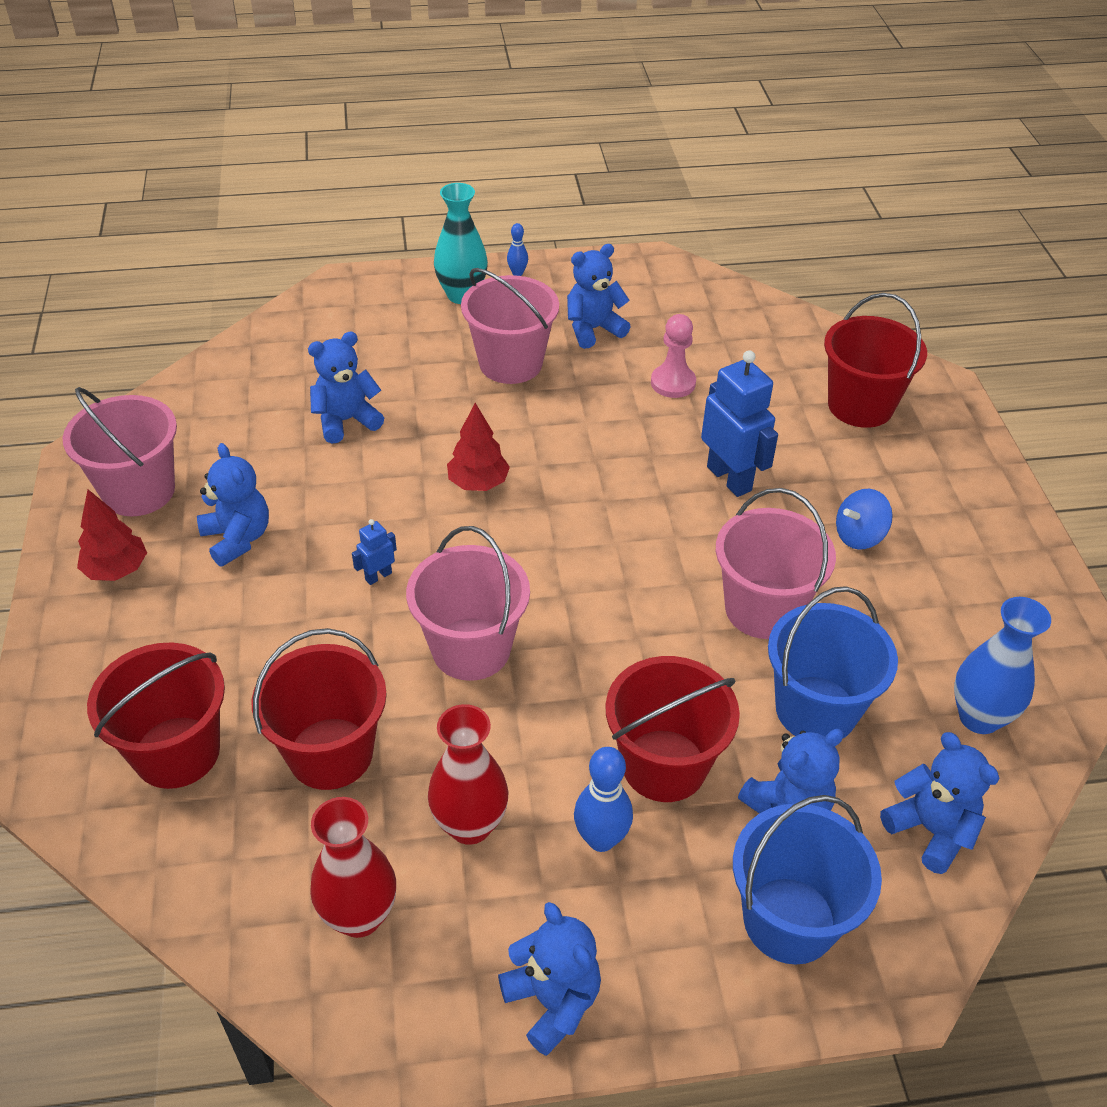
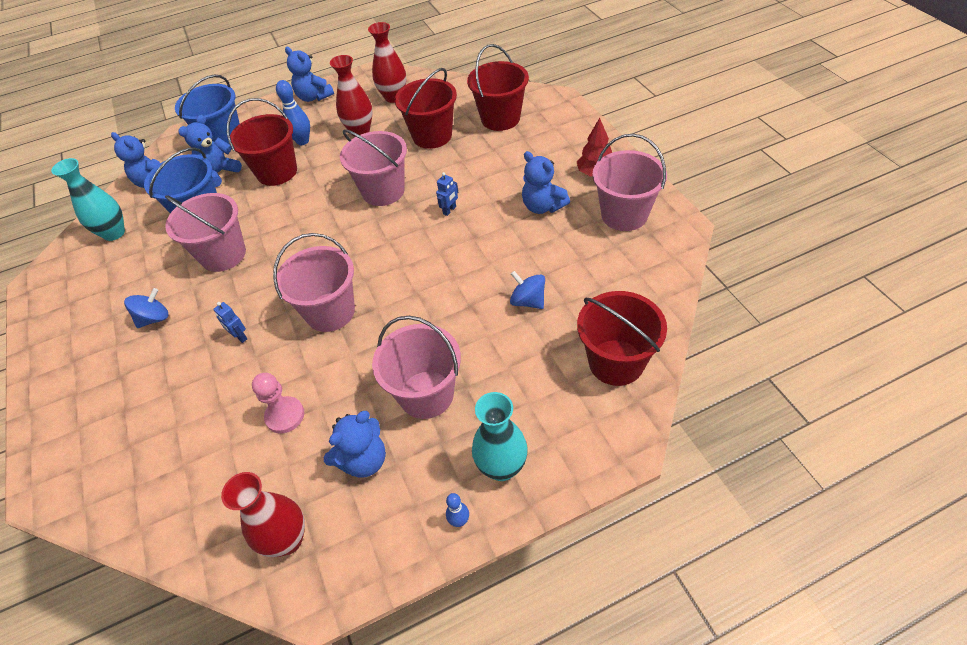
camera: 170 degrees right, 5 degrees up
blue teddy bear [308,332,384,443] -> blue spinning top [510,271,545,309]
red tree [447,403,510,491] -> none
blue robot [701,350,778,497] -> blue robot [213,302,247,343], size x0.47
red bucket [824,293,927,428] -> red bucket moved to [577,291,667,386]
blue vase [954,597,1051,734] -> turquoise vase [51,158,125,241]
none -> red vase [221,472,305,557]
none -> pink bucket [273,233,355,332]

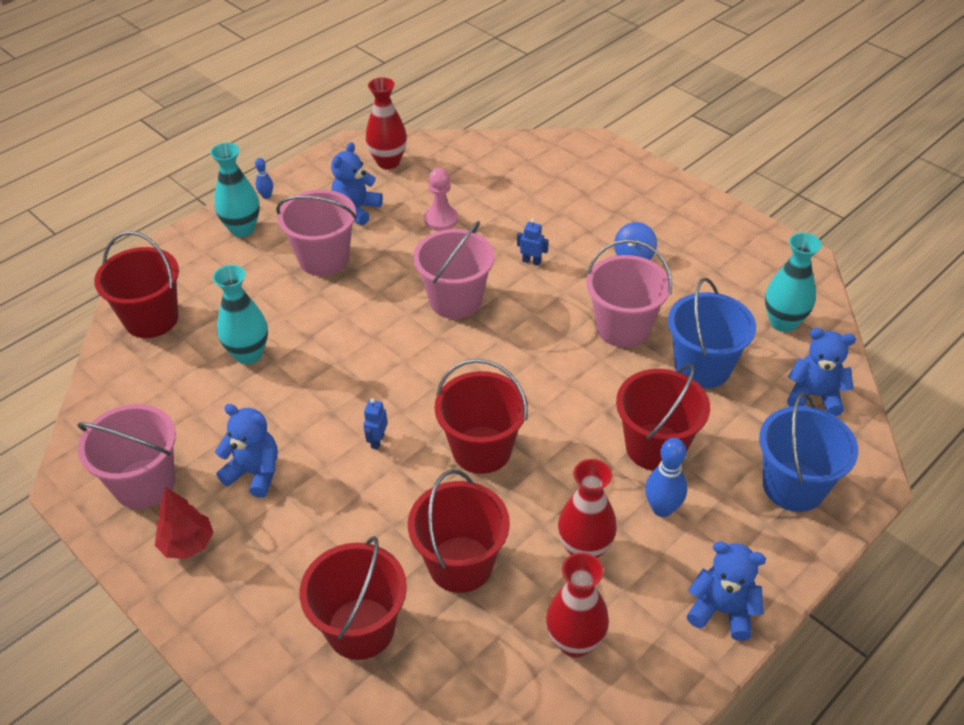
camera: 155 degrees right, 5 degrees down
blue teddy bear [178,115,242,187] -> none
pink bucket [340,129,407,206] -> red bucket [434,359,528,474]
blue spinning top [510,271,545,309] -> turquoise vase [213,265,268,364]

